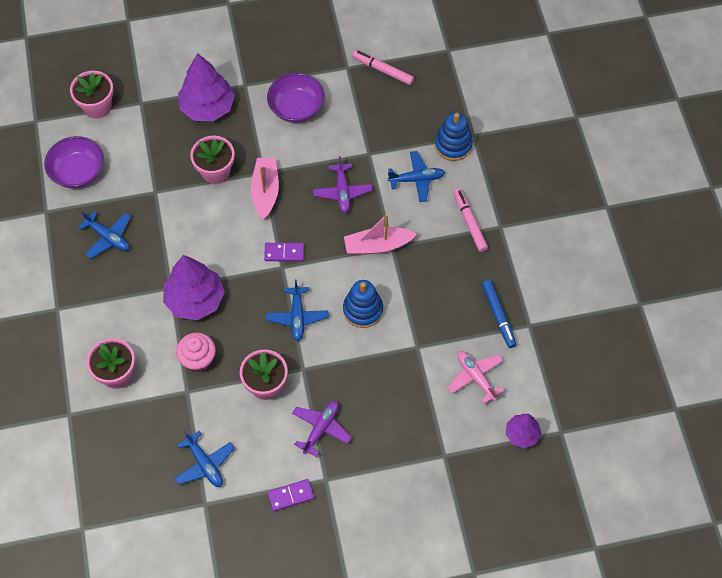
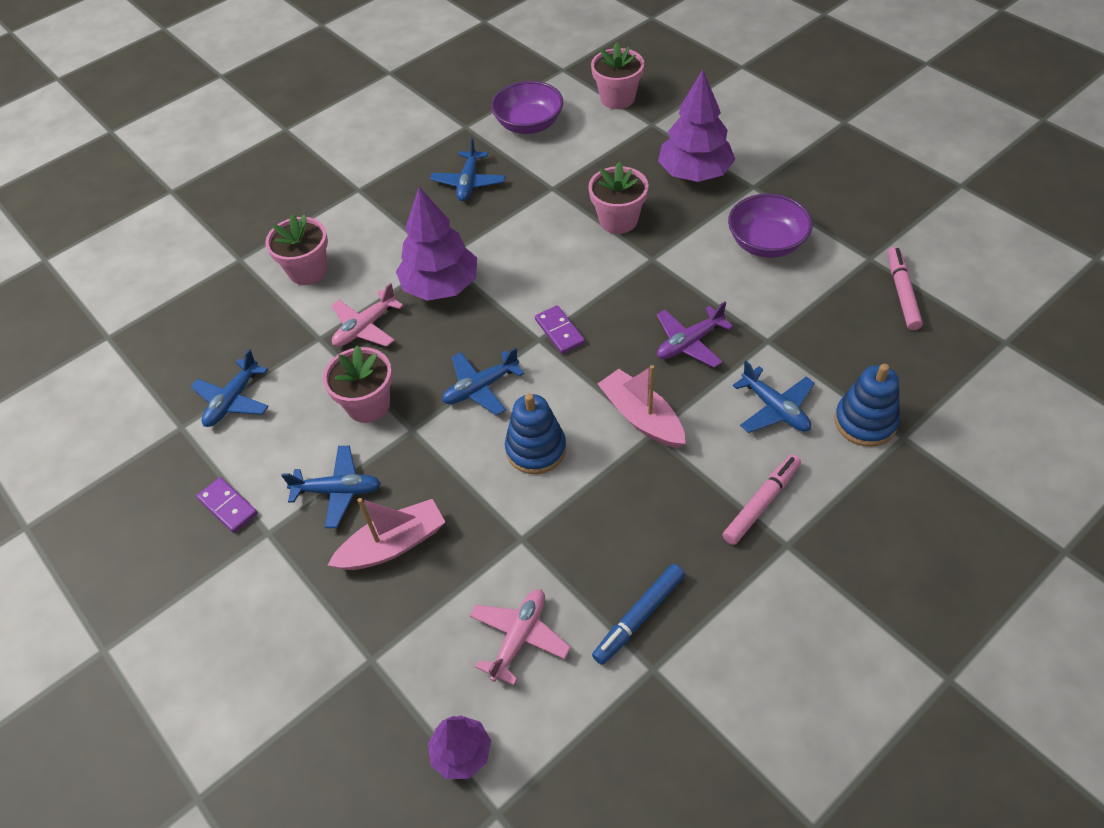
camera: 65 degrees right, 10 degrees down
pink cupcake [176,333,216,372] -> pink plane [331,283,403,347]
pink boat [251,158,279,220] -> pink boat moved to [328,498,445,570]
purple plane [292,401,352,457] -> blue plane [281,446,381,528]

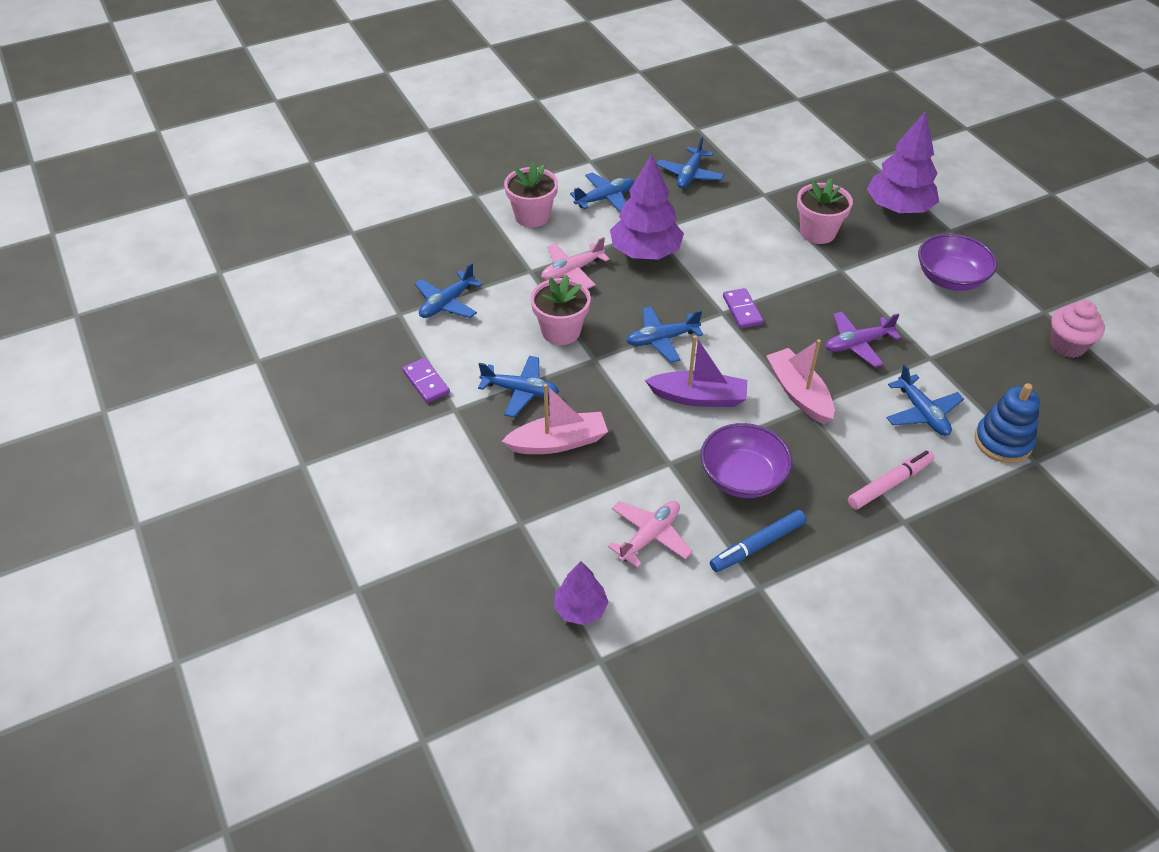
camera: 10 degrees right, 5 degrees down
purple bowl [491,81,563,134] -> purple bowl moved to [700,423,793,498]
blue stacking toy [505,393,566,474] -> purple boat [645,335,747,407]
pink flower pot [591,42,644,109] -> none
pink marker [888,247,923,330] -> pink cupcake [1050,300,1105,358]
none -> blue plane [570,172,634,212]

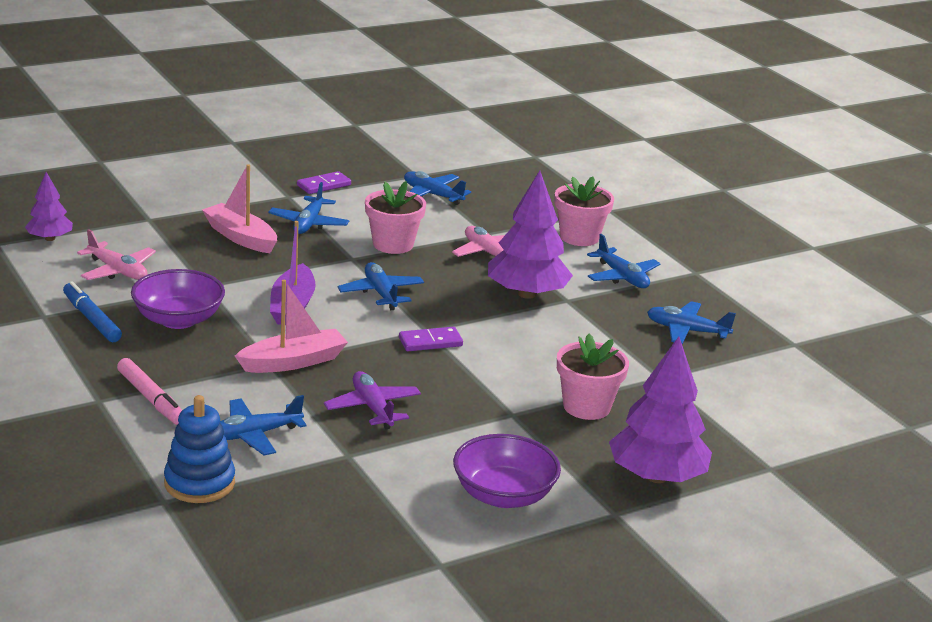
camera: 85 degrees right, 20 degrees down
pink boat [502,384,608,454] -> pink boat turned 150 degrees clockwise [202,164,277,253]
pink cupcake [1050,300,1105,358] -> none

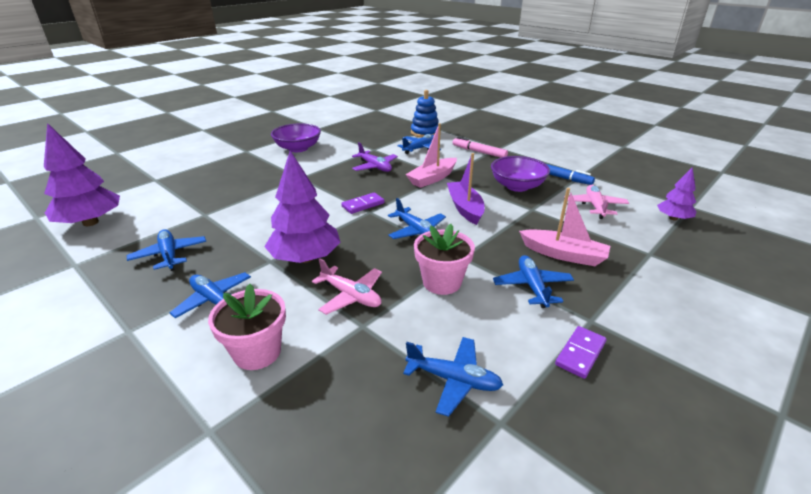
camera: 165 degrees right, 5 degrees up
pink plane [77,229,156,280] -> pink plane turned 75 degrees clockwise [564,185,629,219]
pink flower pot [557,334,629,420] -> none
purple tree [609,337,712,483] -> purple tree moved to [44,123,120,226]
blue plane [647,301,736,344] -> blue plane turned 120 degrees counterclockwise [127,229,206,271]

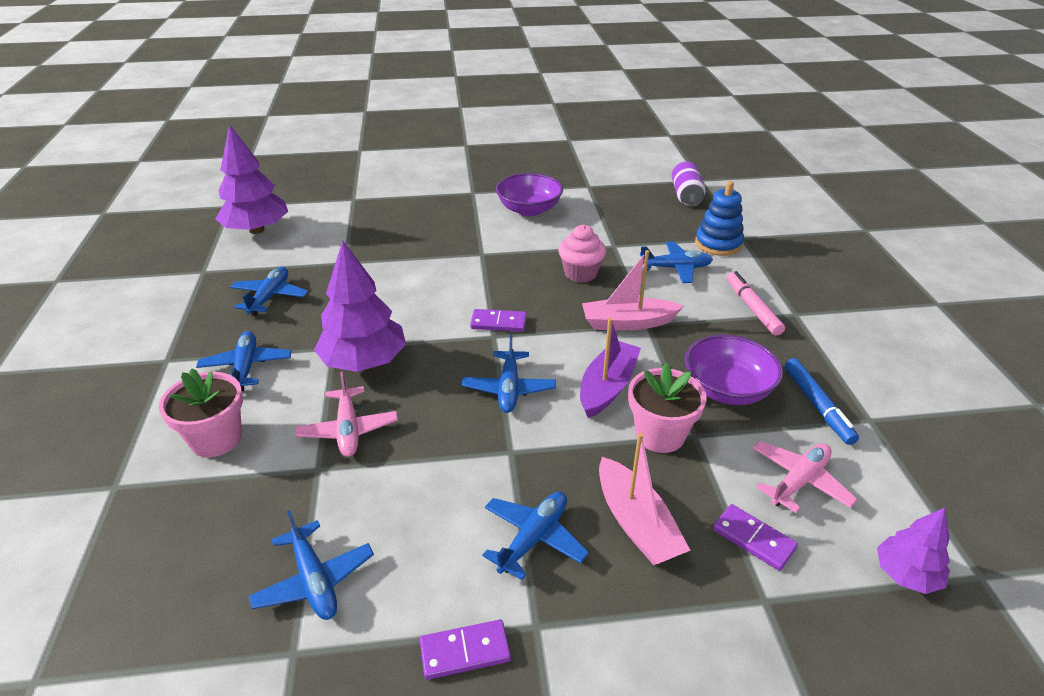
camera: 40 degrees right, 5 degrees up
purple plane [352,142,398,172] -> pink cupcake [558,225,606,283]
pink flower pot [414,224,475,295] -> pink flower pot moved to [628,363,707,453]
none -> purple can [672,162,706,207]
none -> purple domino [713,504,798,571]

